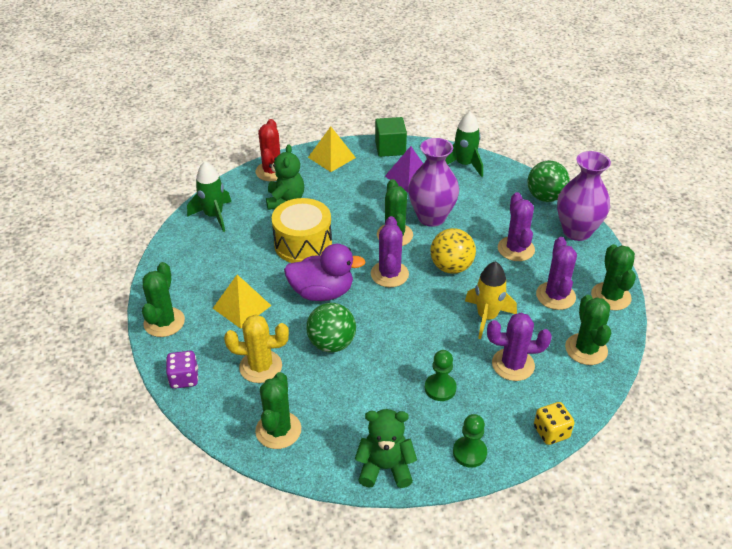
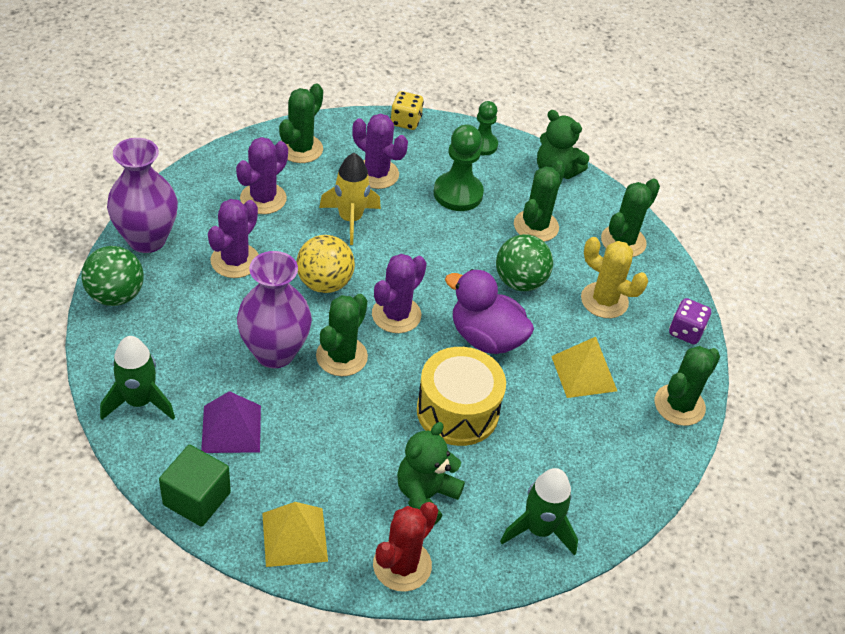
camera: 150 degrees left, 5 degrees up
green pawn [425,350,457,401] -> green pawn [433,125,484,211], size x1.53
green cactus [591,244,636,310] -> green cactus moved to [514,161,566,242]

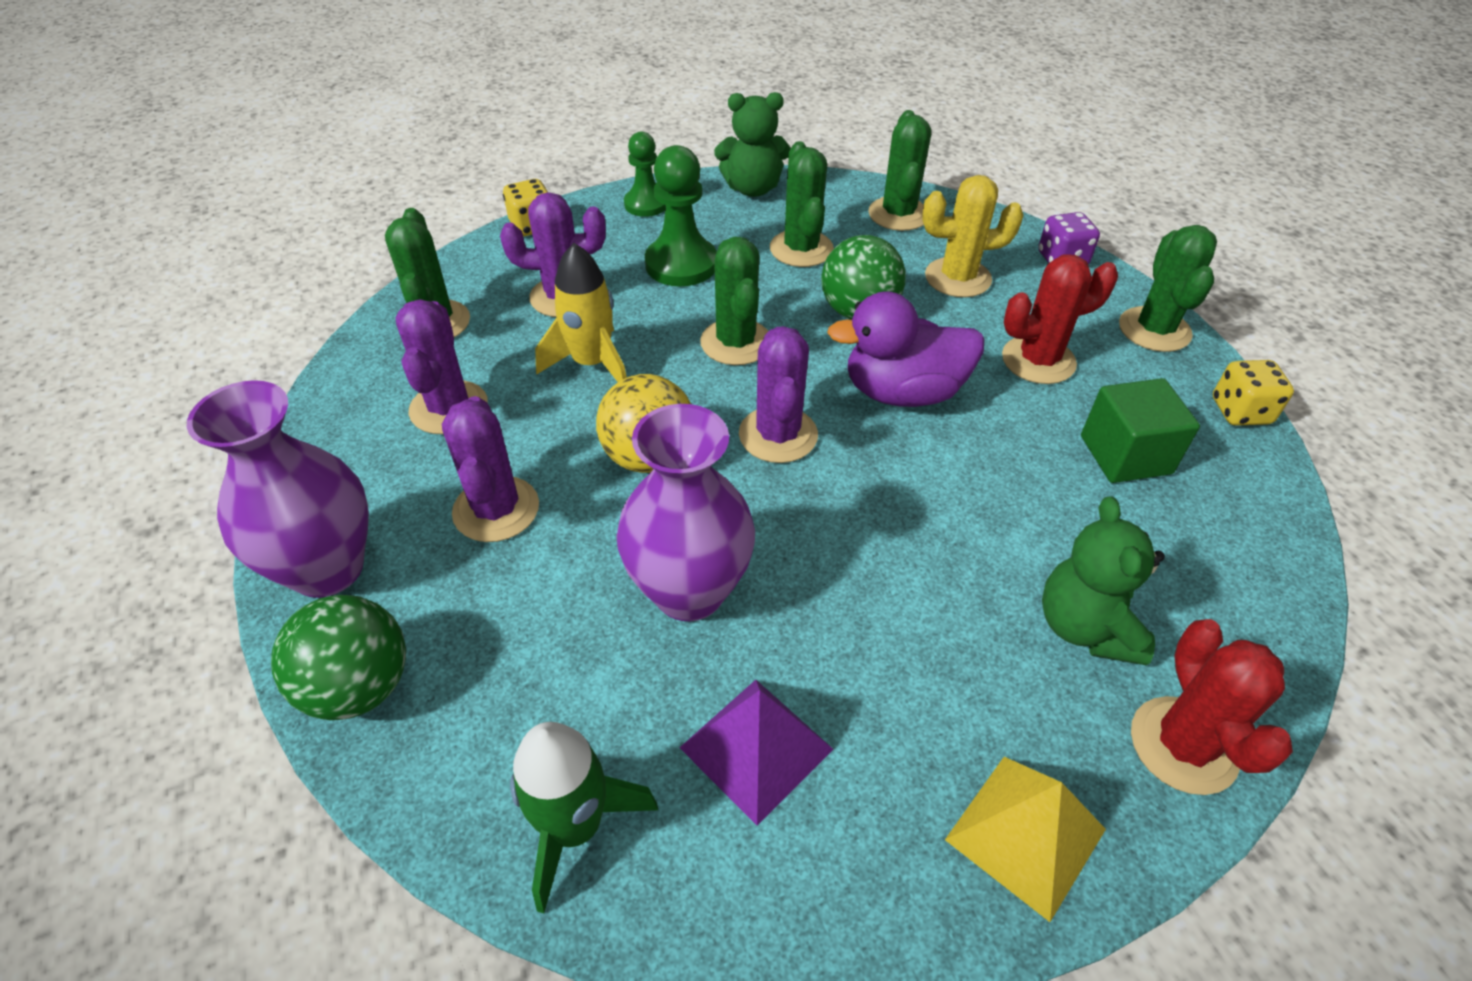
camera: 35 degrees left, 0 degrees up
green cube [159,445,231,527] -> green cube moved to [1081,378,1200,483]
green cactus [316,294,368,376] -> green cactus moved to [700,237,768,365]
yellow drum [417,347,506,446] -> none
green rocket [500,468,578,556] -> none
yellow pyramid [551,337,617,398] -> red cactus [1002,255,1118,384]
none -> yellow dice [1213,360,1294,426]

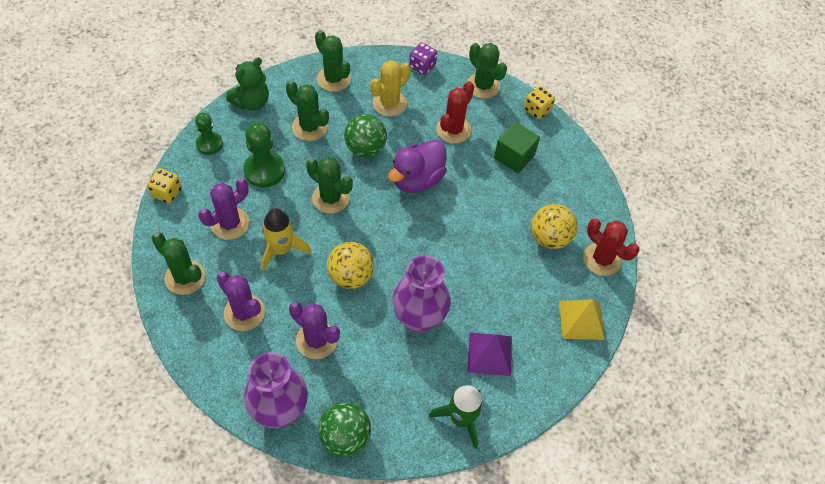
camera: 45 degrees left, 10 degrees up
purple cactus [739,326,818,463] -> none
green teddy bear [1042,496,1165,665] -> yellow ball [531,204,577,249]

